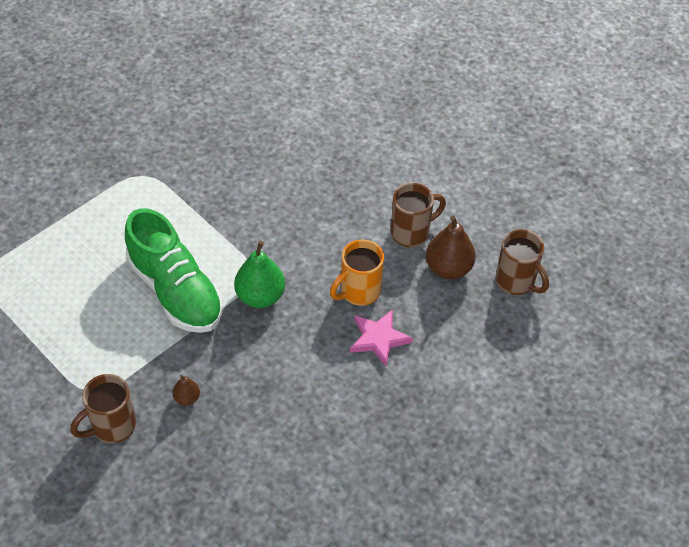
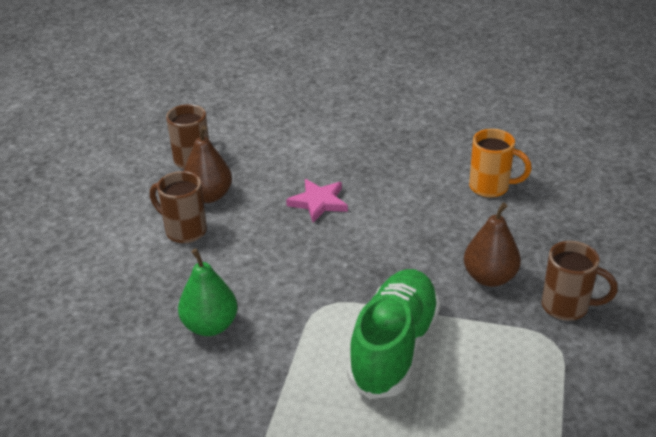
camera: 120 degrees left, 15 degrees down
brown pear [173,375,200,406] -> brown pear [464,203,521,287], size x1.97
green pear [234,241,285,308] -> green pear moved to [178,248,238,336]
orange mug [330,239,384,306] -> orange mug moved to [469,129,532,198]

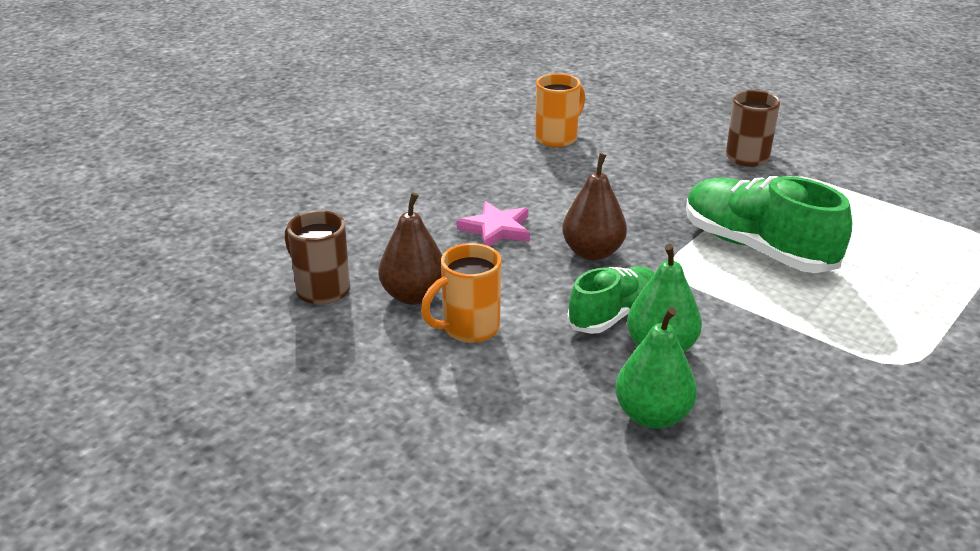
camera: 65 degrees left, 5 degrees down
brown mug [150,171,207,243] -> orange mug [421,243,501,343]
brown pear [464,203,521,287] -> brown pear moved to [562,153,627,260]
none -> green shoe [567,266,655,334]
none -> green pear [615,307,697,429]

